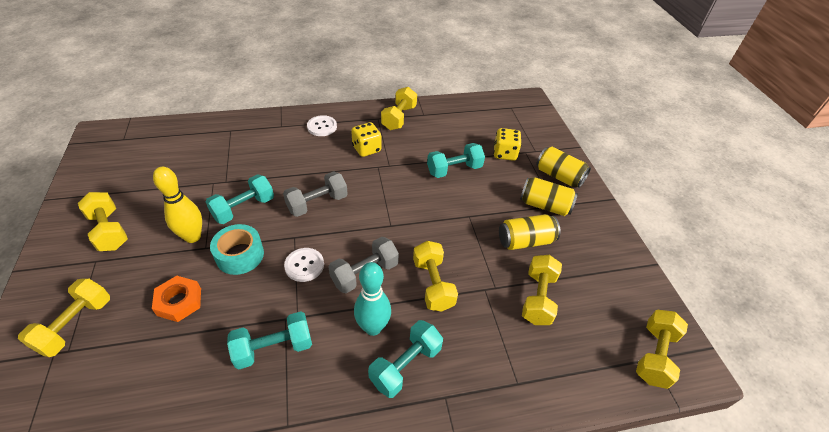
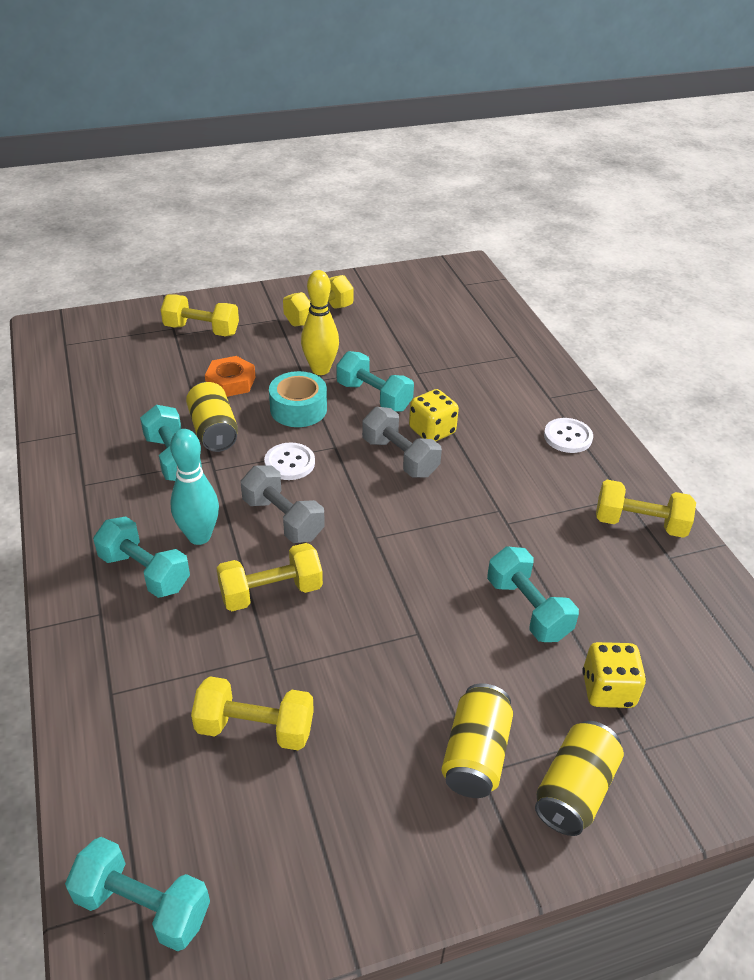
camera: 85 degrees right, 5 degrees down
yellow dice [351,122,381,157] -> yellow dice moved to [409,389,459,442]
yellow can [499,214,561,250] -> yellow can moved to [186,382,238,452]
yellow dumbbell [636,310,688,389] -> turquoise dumbbell [65,837,210,951]

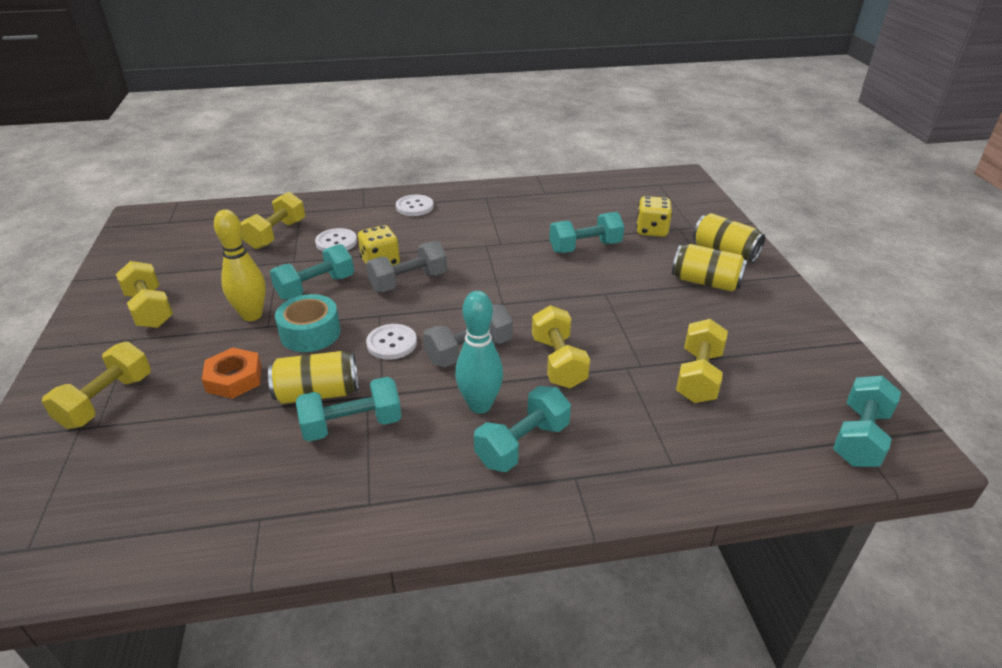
camera: 80 degrees left, 5 degrees down
yellow dumbbell [596,480,696,538] -> yellow dumbbell moved to [241,192,305,249]
none -> white button [315,228,357,252]

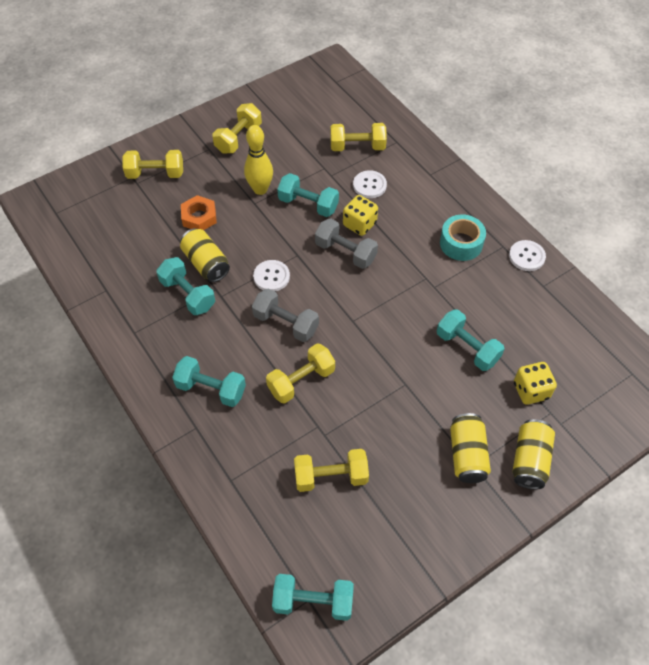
camera: 65 degrees right, 20 degrees up
turquoise tape [275,294,341,352] -> turquoise tape moved to [440,215,486,261]
white button [396,194,434,216] -> white button moved to [509,240,546,271]
turquoise bowling pin [455,291,503,414] -> none

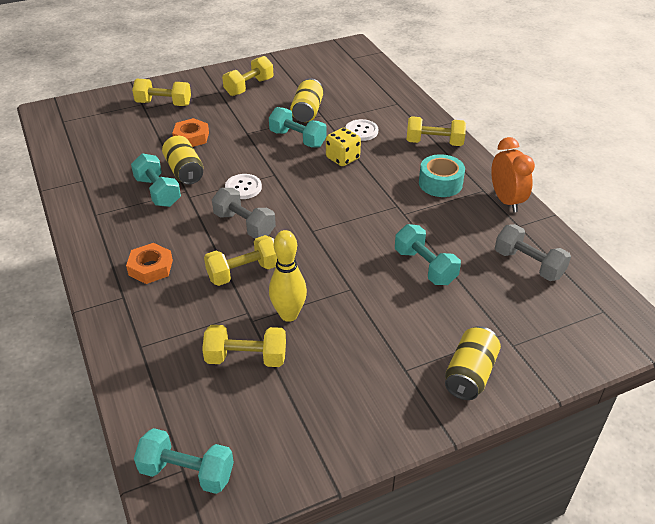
camera: 10 degrees right, 15 degrees down
turquoise dumbbell [172,356,246,407] -> orange nut [126,243,173,284]
yellow bowling pin [244,125,273,195] -> yellow bowling pin moved to [269,230,307,322]
grey dumbbell [315,218,378,269] -> grey dumbbell moved to [495,224,571,281]
yellow dumbbell [330,123,387,151] -> yellow dumbbell moved to [407,116,466,146]
yellow can [450,413,491,483] -> yellow can moved to [290,78,323,122]
white button [509,240,546,271] -> orange clock [491,137,535,212]
yellow dice [514,362,557,405] -> none

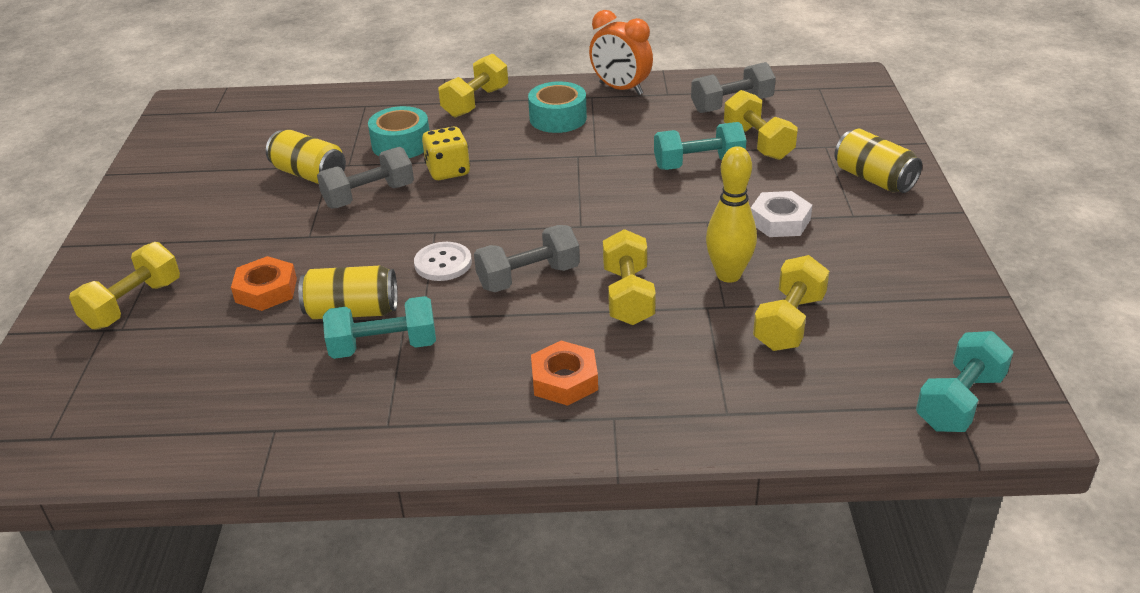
camera: 65 degrees left, 5 degrees down
yellow dumbbell [222,56,273,96] -> yellow dumbbell moved to [724,90,798,160]
turquoise dumbbell [269,107,327,148] -> grey dumbbell [317,147,414,208]
white button [345,119,378,141] -> turquoise tape [368,106,429,158]
orange clock [491,137,535,212] -> orange clock turned 150 degrees counterclockwise [589,10,653,95]
none -> white nut [751,191,812,237]

